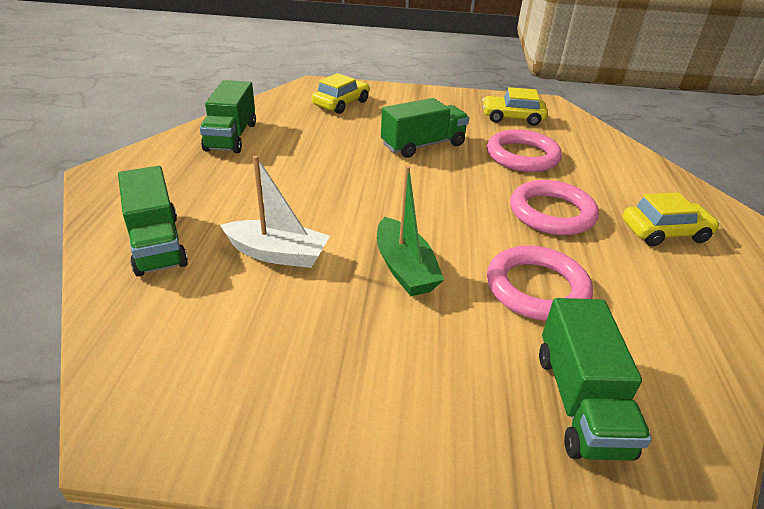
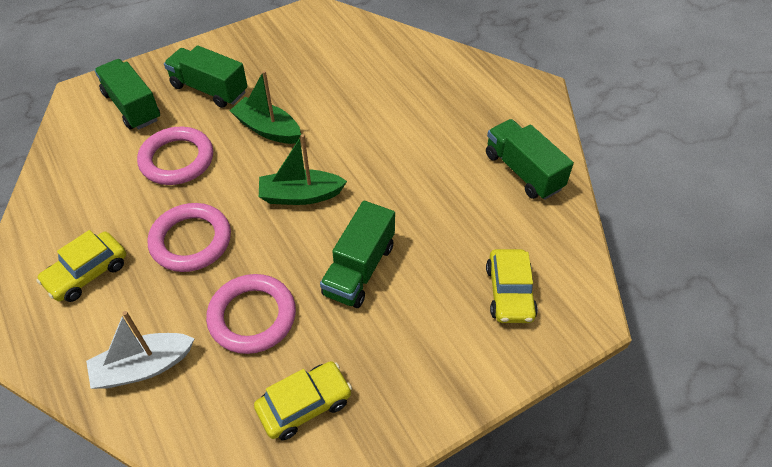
camera: 145 degrees right, 15 degrees up
green truck [118,166,188,277] -> green truck moved to [164,45,248,108]
white boat [220,155,330,268] -> white boat moved to [86,311,195,389]
none -> green boat [259,134,347,205]

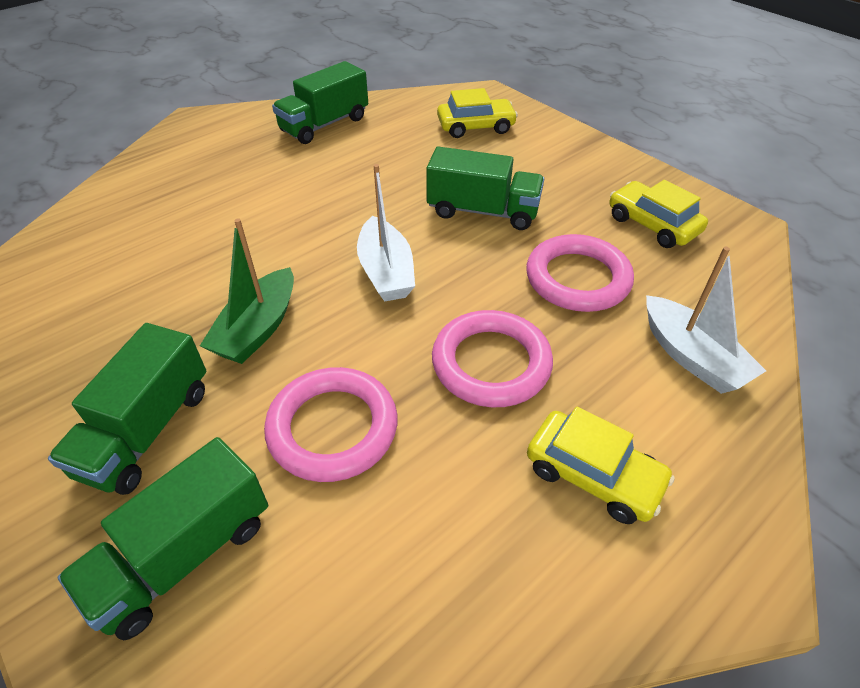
camera: 100 degrees left, 5 degrees down
green boat [259,134,347,205] -> white boat [357,164,415,302]

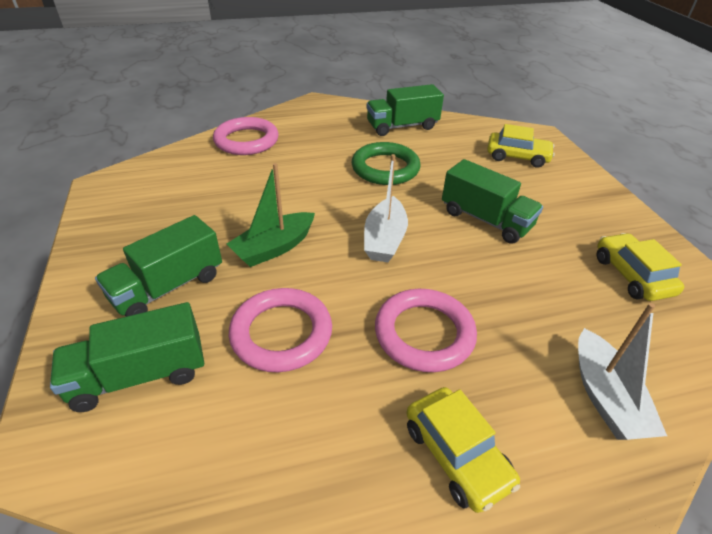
camera: 25 degrees right, 5 degrees down
pink ring [527,234,634,312] -> pink ring moved to [213,117,279,155]
none -> green ring [352,142,421,185]

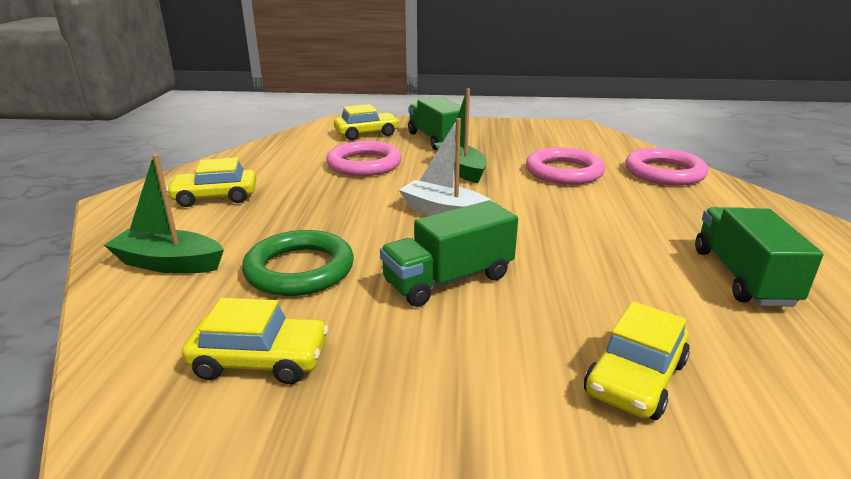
camera: 110 degrees right, 15 degrees down
green truck [50,302,204,412] -> yellow car [334,104,400,140]
green ring [352,142,421,185] -> green ring moved to [242,230,354,296]
pink ring [375,289,477,372] -> pink ring moved to [526,147,605,185]
white boat [578,303,667,440] -> green boat [104,154,224,274]

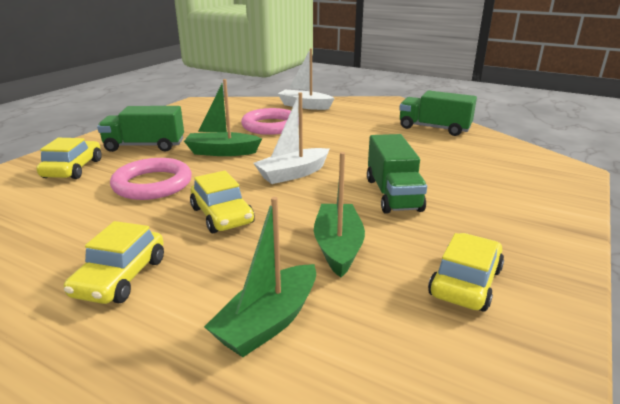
camera: 65 degrees left, 0 degrees up
green ring [242,230,354,296] -> green boat [314,152,365,278]
yellow car [584,301,690,420] -> yellow car moved to [190,171,255,233]
pink ring [625,148,708,186] -> white boat [278,48,334,110]

